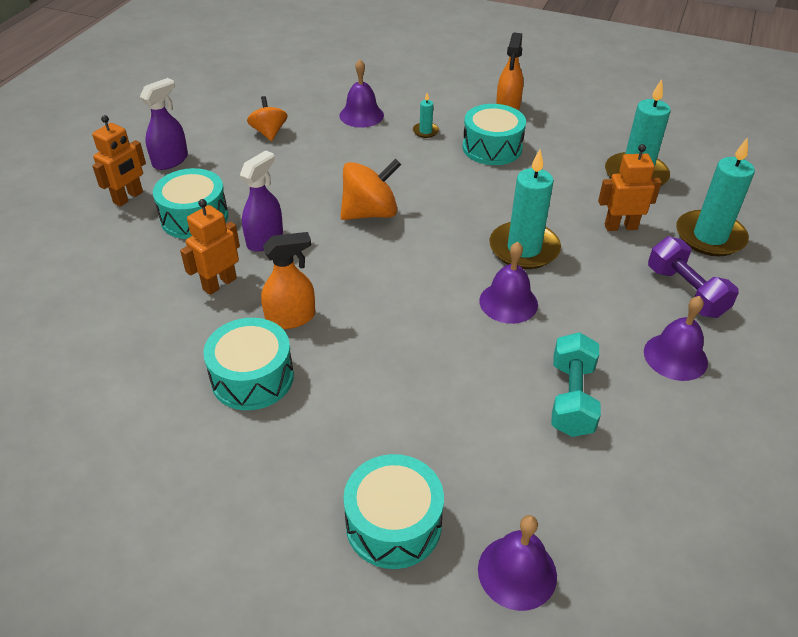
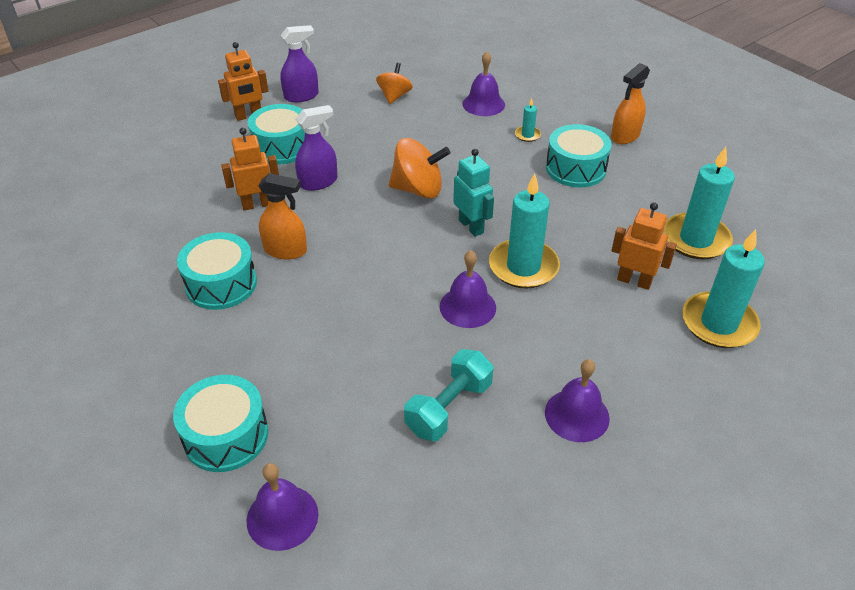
camera: 30 degrees right, 0 degrees up
purple dumbbell [648,236,739,318] -> none
none -> turquoise robot [453,149,494,237]

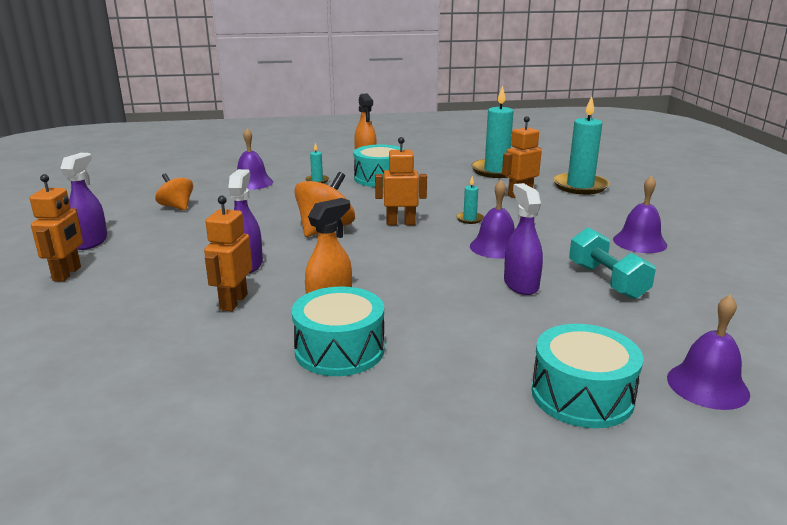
camera: 60 degrees left, 20 degrees down
turquoise drum [248,104,305,164] -> none
turquoise robot [453,149,494,237] -> orange robot [375,137,427,225]
turquoise candle [489,174,560,289] -> turquoise candle [456,176,484,224], size x0.45
none -> purple spray bottle [504,183,543,295]

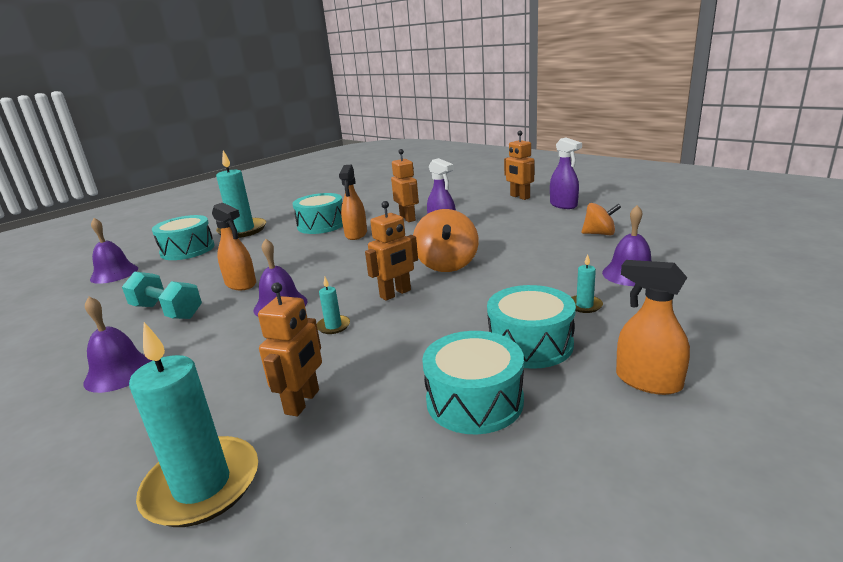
camera: 145 degrees right, 0 degrees up
turquoise candle [471,85,514,178] -> turquoise candle moved to [216,150,266,238]
purple spray bottle [504,183,543,295] -> orange spray bottle [212,203,256,290]
none -> turquoise drum [422,331,524,434]

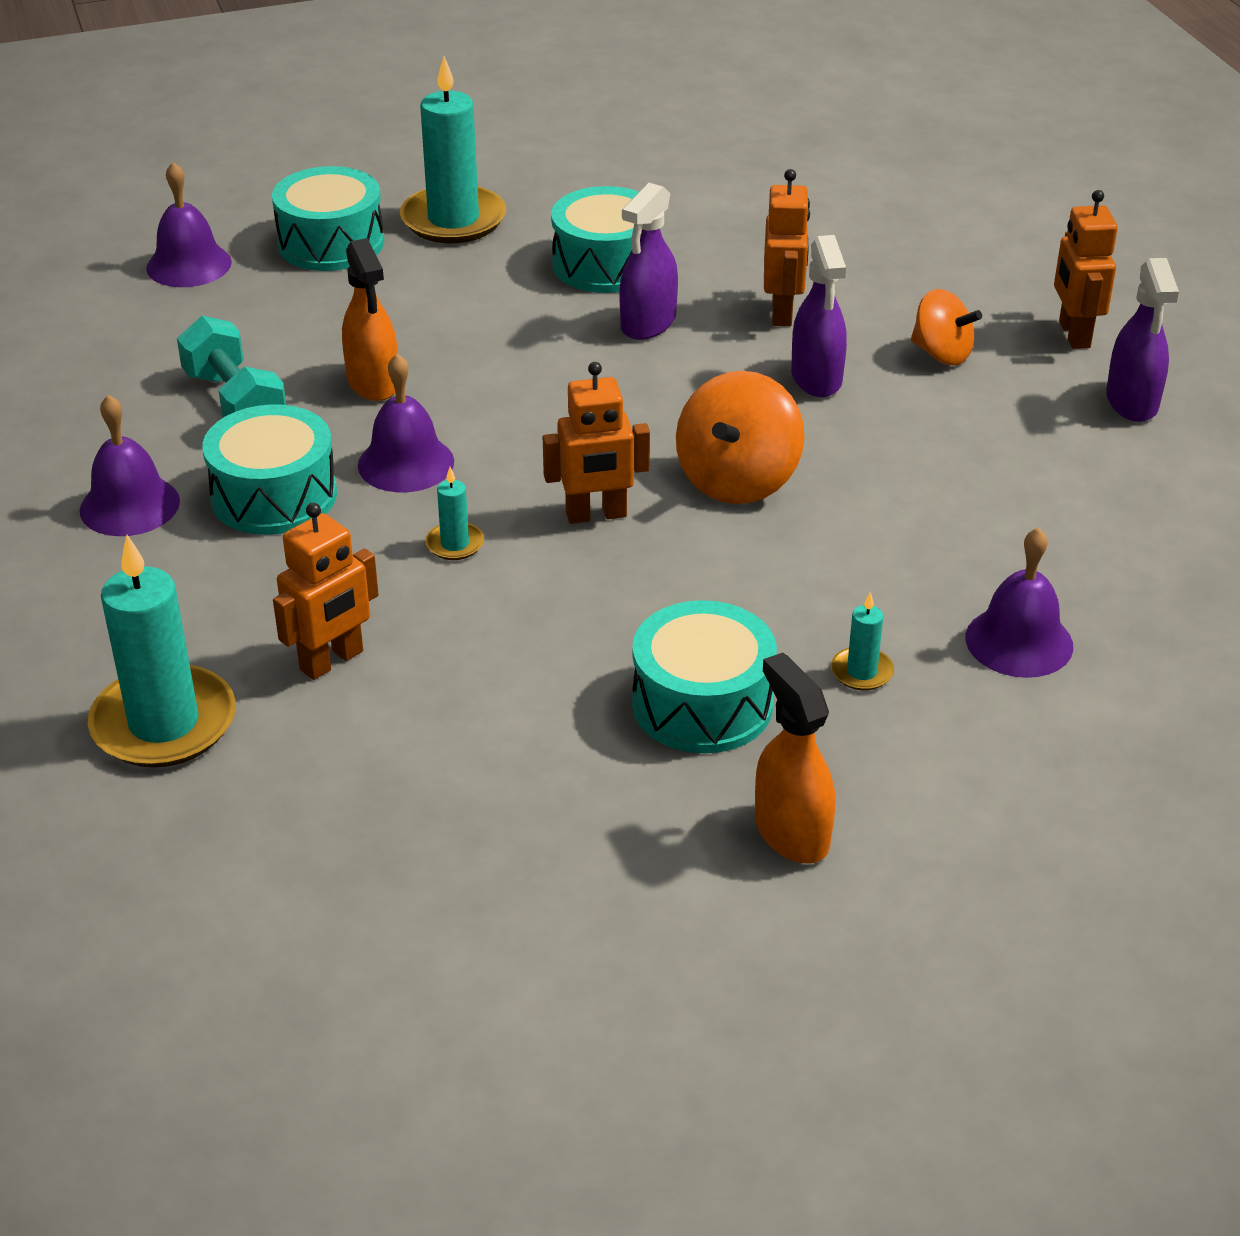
camera: 25 degrees right, 15 degrees up
orange spray bottle [339,164,367,240] -> purple spray bottle [619,183,678,340]
turquoise drum [422,331,524,434] -> turquoise drum moved to [202,404,337,535]
orange spinning top [582,203,621,235] -> orange spinning top moved to [911,289,982,365]

